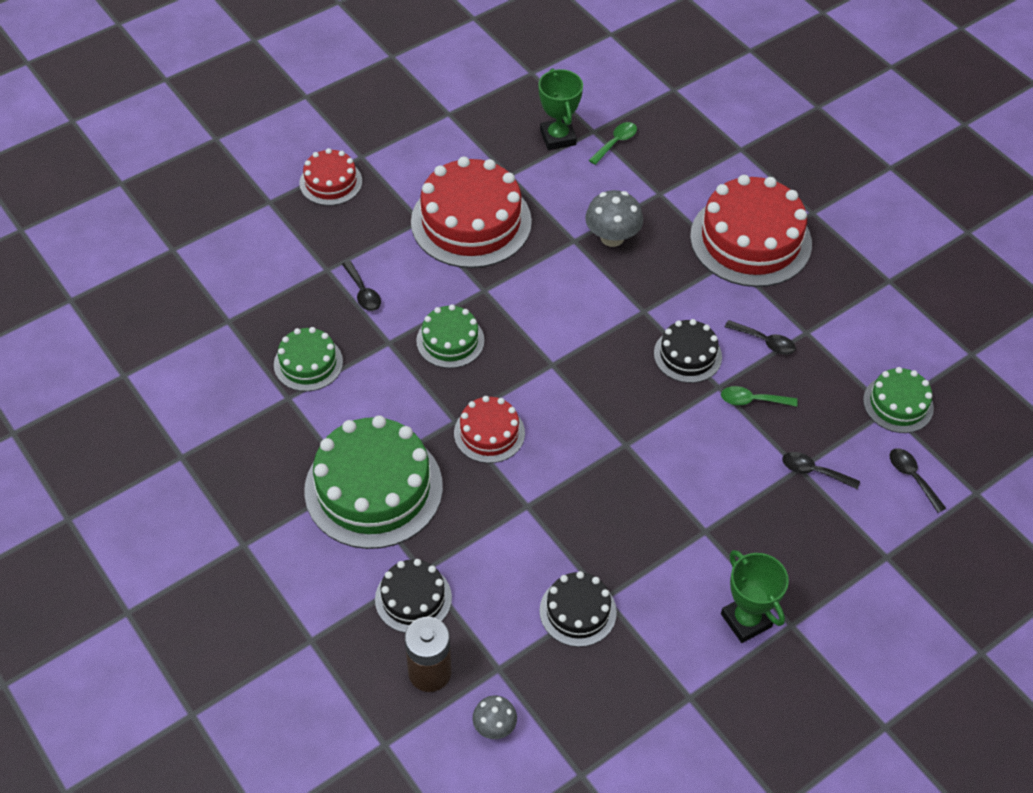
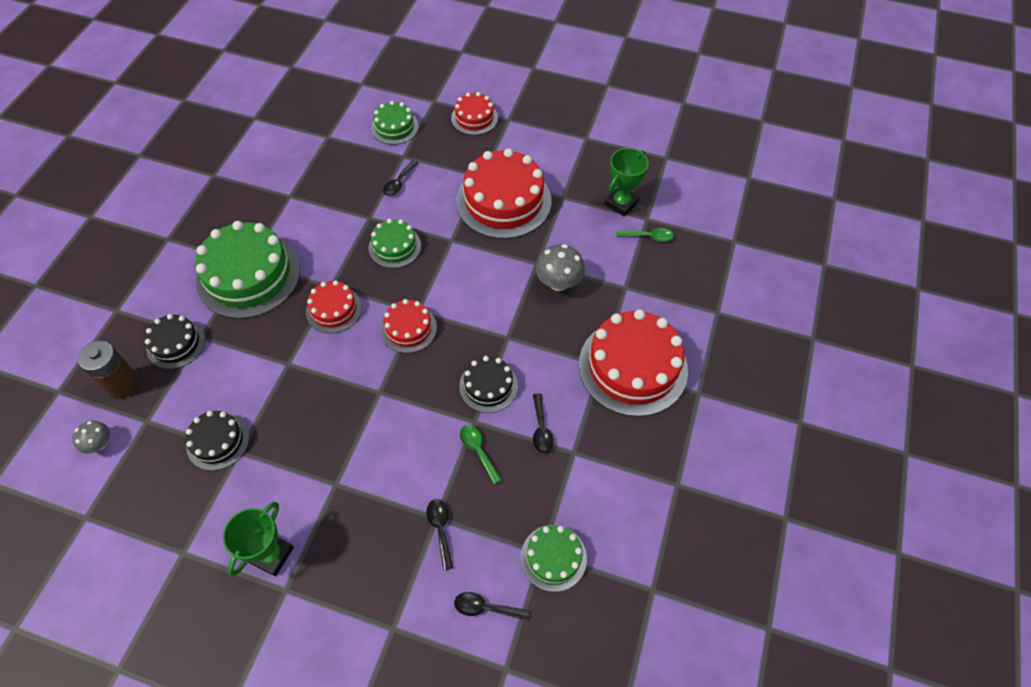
camera: 55 degrees right, 5 degrees up
green cake [274,327,343,392] -> green cake moved to [371,101,419,145]
black spoon [890,448,946,513] -> black spoon turned 105 degrees counterclockwise [454,592,529,621]
none -> red cake [380,299,437,353]

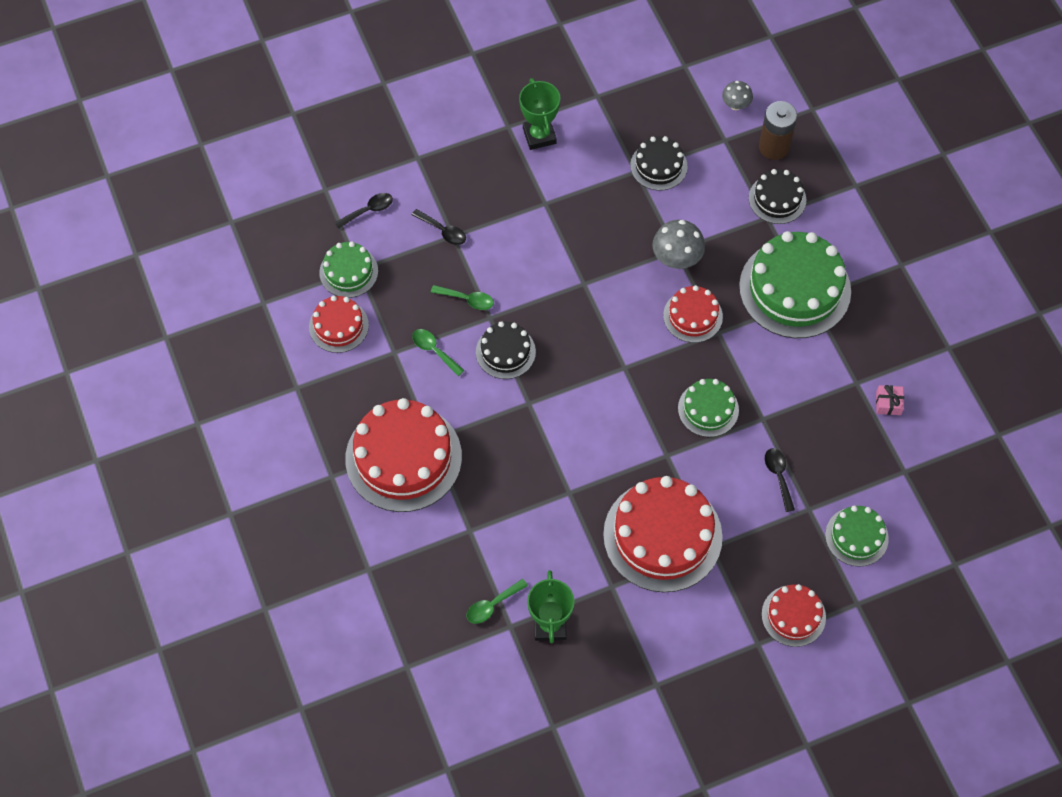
camera: 140 degrees right, 5 degrees up
red cake [380,299,437,353] -> red cake moved to [309,296,369,353]
black spoon [533,393,553,453] -> green spoon [412,329,464,376]
grey mushroom [536,244,585,291] -> grey mushroom moved to [652,220,705,269]
none -> pink gift [876,385,904,415]

